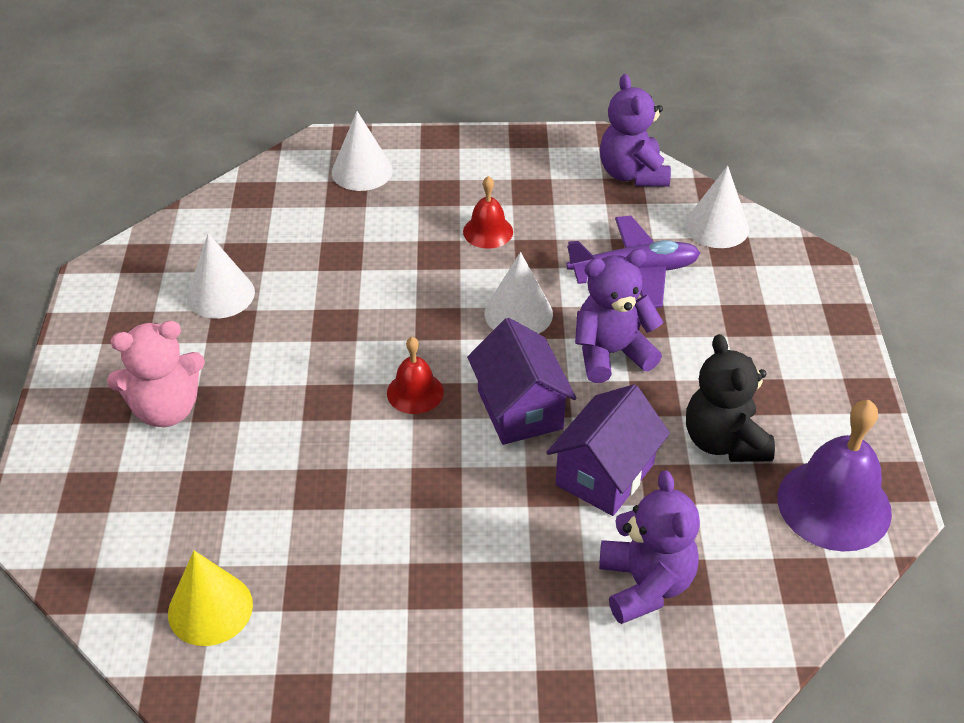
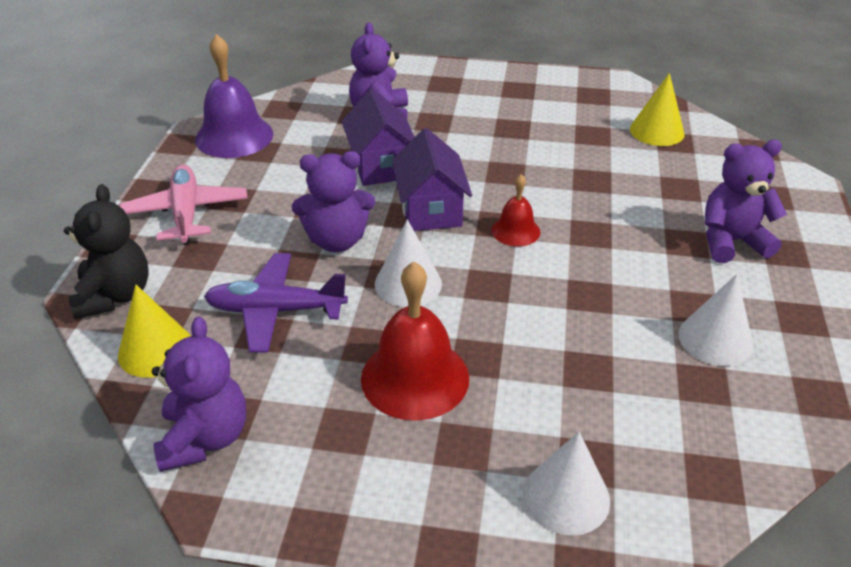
camera: 170 degrees left, 5 degrees down
pink teddy bear [107,321,205,427] -> purple teddy bear [705,140,787,263]
red bell [463,176,513,249] -> red bell [361,262,469,421], size x1.83
purple house [546,384,670,516] -> purple house turned 60 degrees counterclockwise [342,89,415,186]
white cone [685,166,749,248] -> yellow cone [118,285,190,378]
black teddy bear [686,334,775,462] -> black teddy bear moved to [64,184,148,319]
none -> pink plane [120,164,248,244]

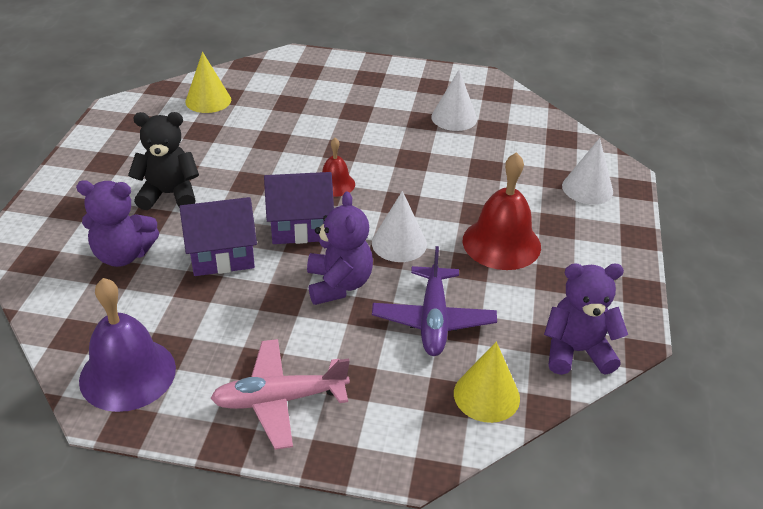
camera: 90 degrees left, 0 degrees up
black teddy bear [64,184,148,319] -> black teddy bear moved to [128,112,199,210]
purple teddy bear [705,140,787,263] -> none

